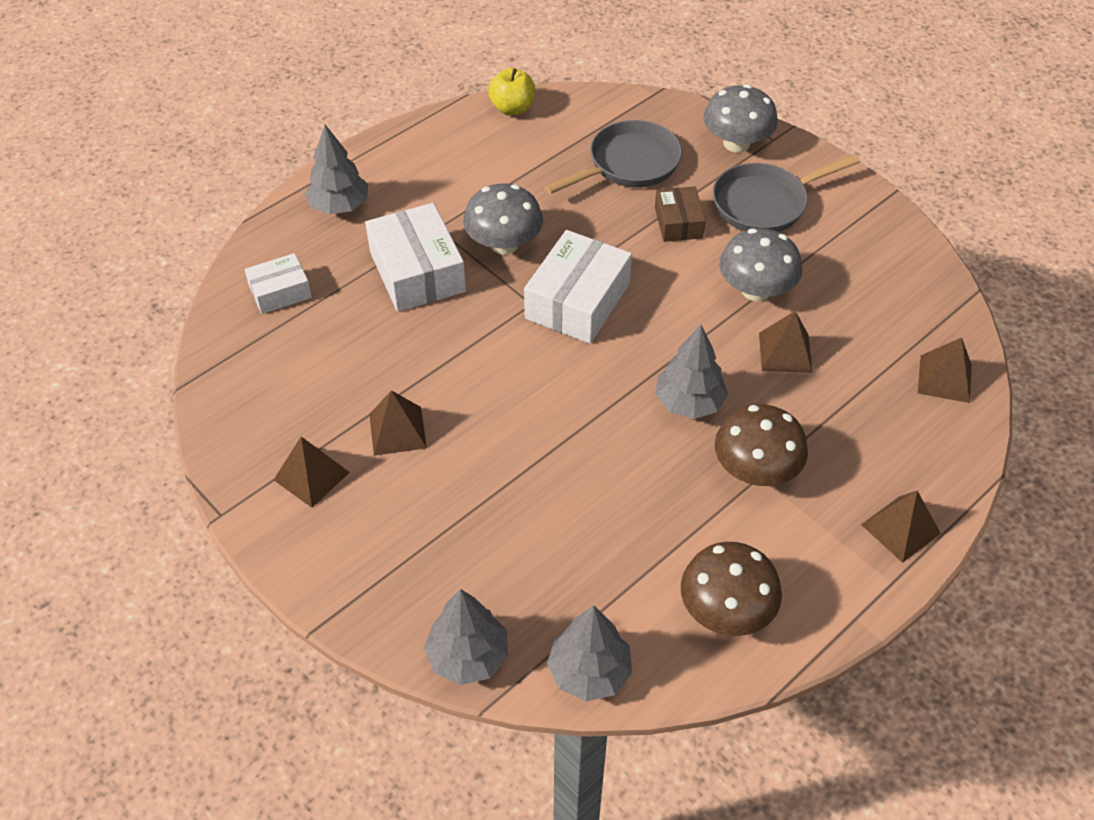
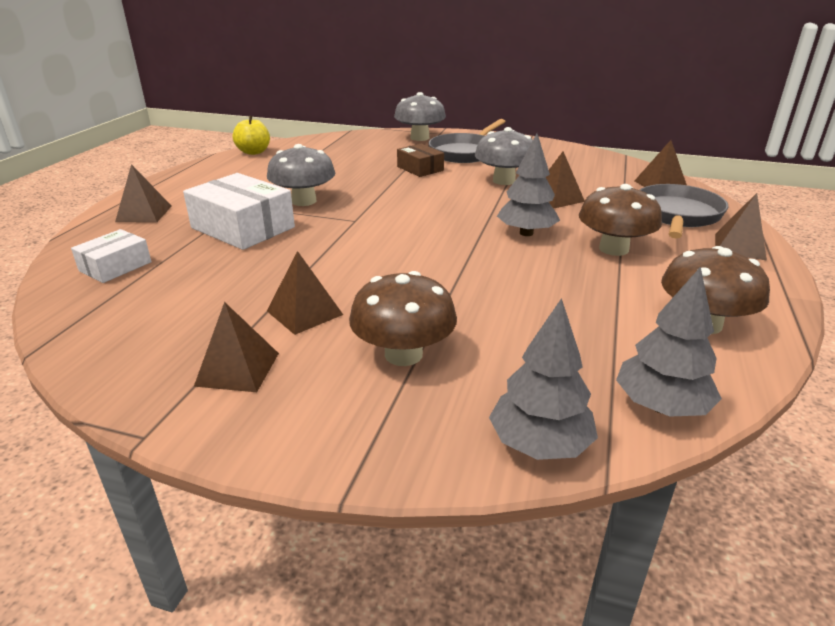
camera: 30 degrees left, 20 degrees down
grey tree [305,125,368,214] -> brown pyramid [115,164,172,222]
white box [524,230,632,344] -> none
grey pan [544,120,682,194] -> grey pan moved to [640,184,729,239]
none -> brown mushroom [349,271,457,366]

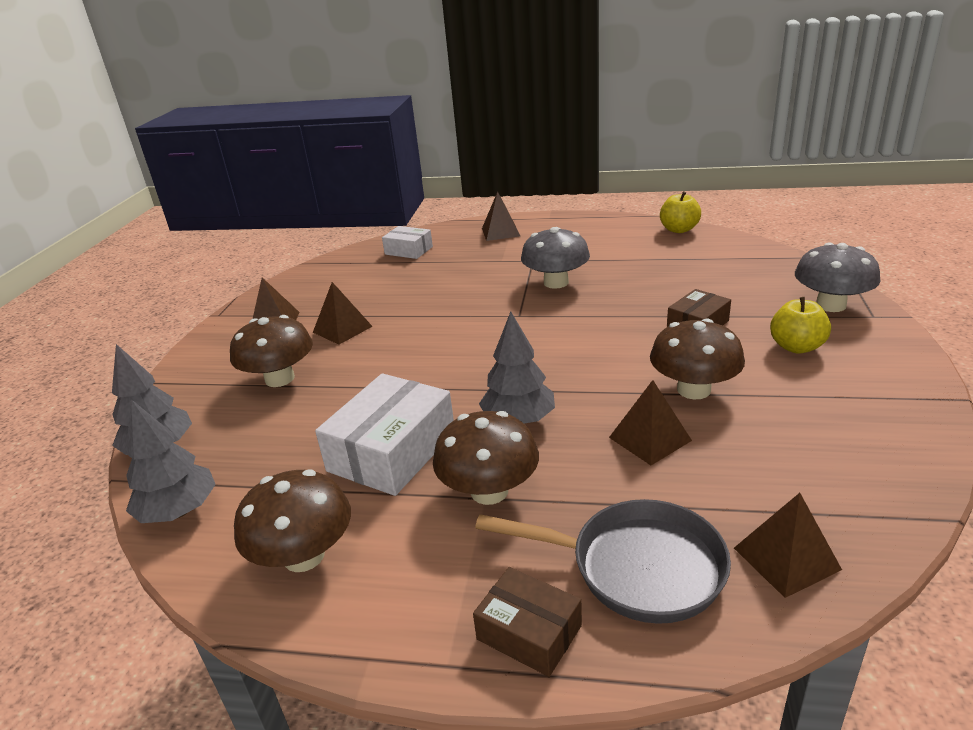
camera: 85 degrees right, 0 degrees up
white box [183,173,295,250] -> white box moved to [315,373,454,496]
grey pan [429,119,506,163] -> yellow apple [770,297,831,353]
grey mushroom [475,127,533,185] -> brown mushroom [650,318,745,399]
brown pyramid [715,193,767,261] -> brown box [473,567,582,677]

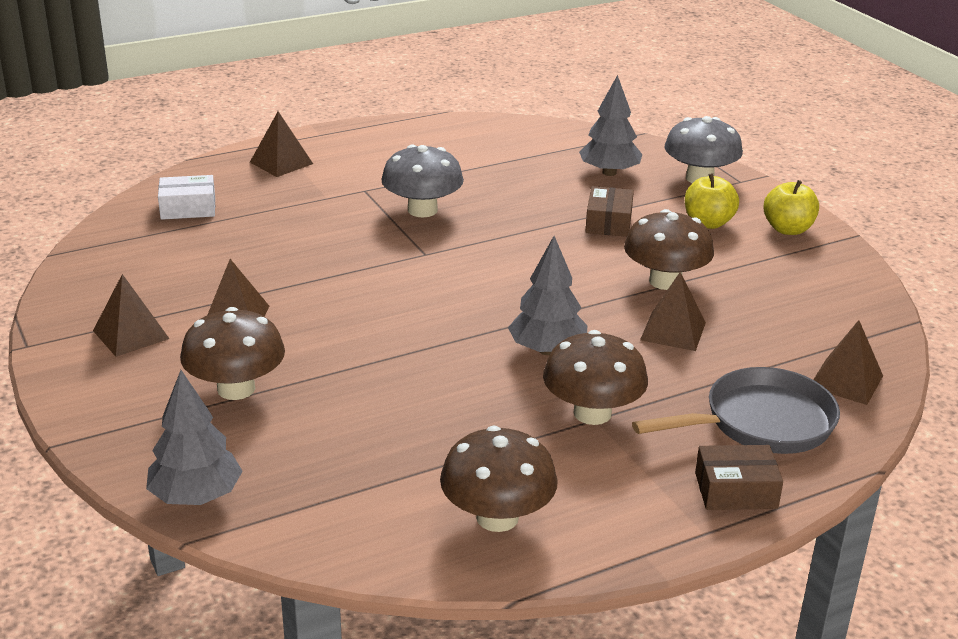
camera: 40 degrees left, 0 degrees up
grey tree [126,399,216,523] -> grey tree moved to [579,75,642,176]
white box [315,373,454,496] -> none
yellow apple [660,191,701,233] -> yellow apple moved to [763,180,819,235]

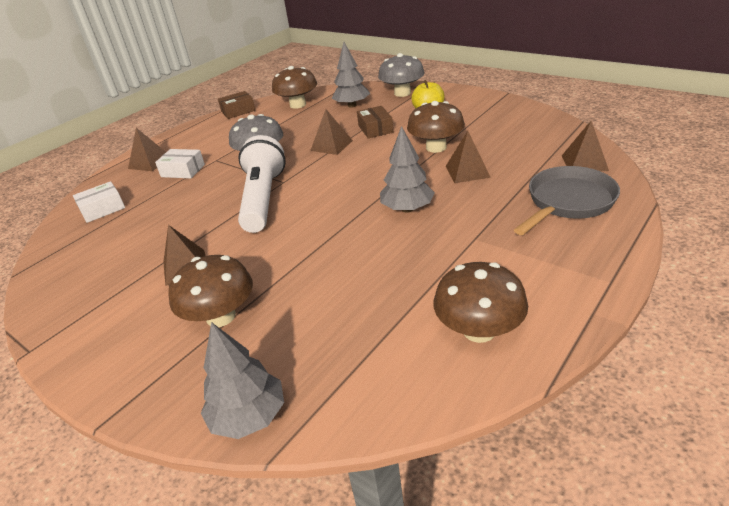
camera: 20 degrees left, 5 degrees up
brown pyramid [93,274,170,357] -> brown pyramid moved to [310,109,353,155]
brown mushroom [543,330,648,425] -> brown mushroom moved to [272,66,317,109]
brown box [695,445,783,510] -> brown box moved to [218,91,256,119]
yellow apple [763,180,819,235] -> none
none -> white box [155,149,205,179]
none -> white flashlight [238,135,286,233]

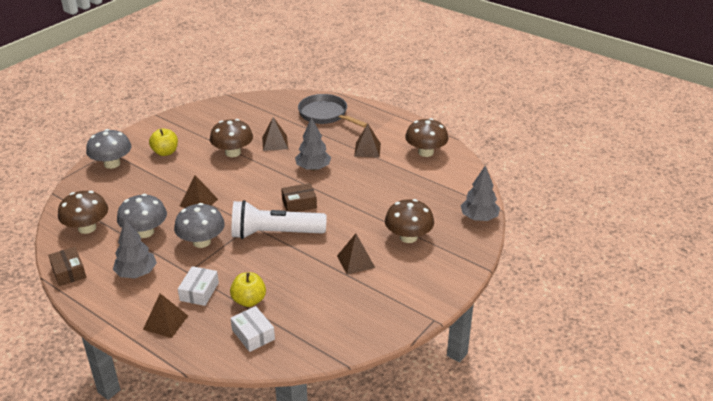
camera: 95 degrees left, 0 degrees up
grey tree [332,42,370,108] -> grey tree moved to [113,219,157,278]
brown box [357,106,393,139] -> brown box moved to [281,183,317,212]
brown pyramid [562,121,609,172] -> brown pyramid moved to [354,124,381,158]
none -> grey mushroom [117,194,167,238]
none -> yellow apple [230,272,266,307]

